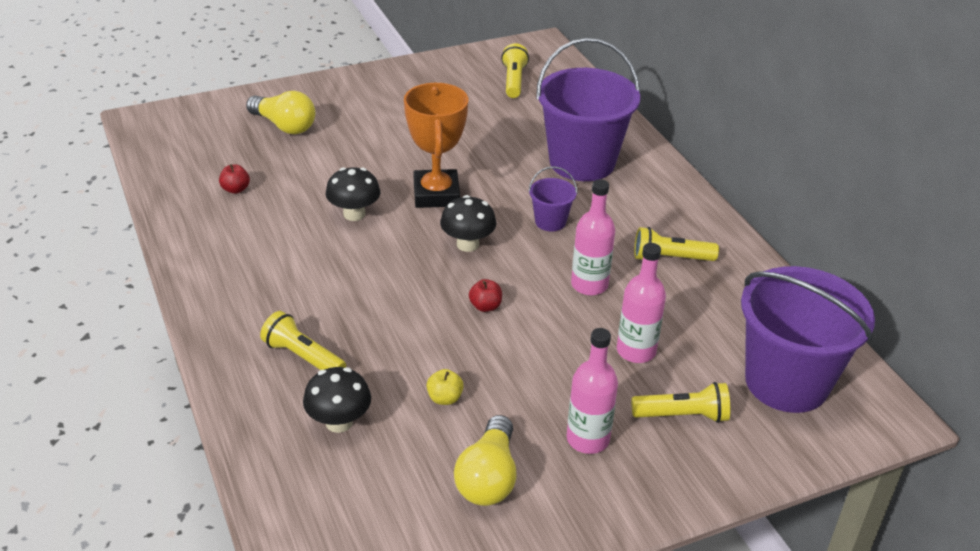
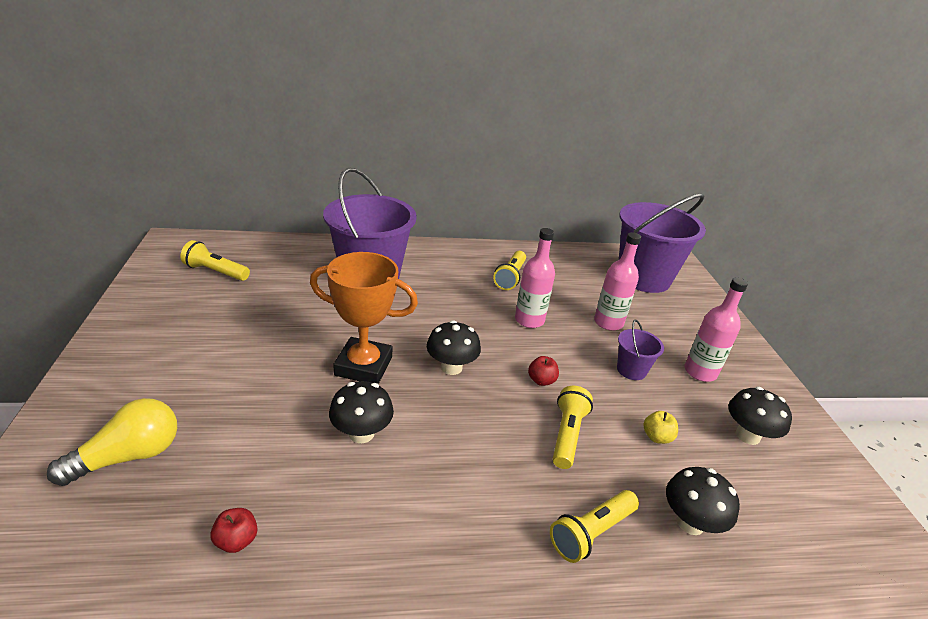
camera: 75 degrees left, 5 degrees down
yellow light bulb [454,415,517,506] -> black mushroom [728,387,792,445]
purple bucket [528,166,577,231] -> purple bucket moved to [617,319,664,380]
yellow flashlight [631,382,730,423] -> yellow flashlight moved to [553,386,593,469]

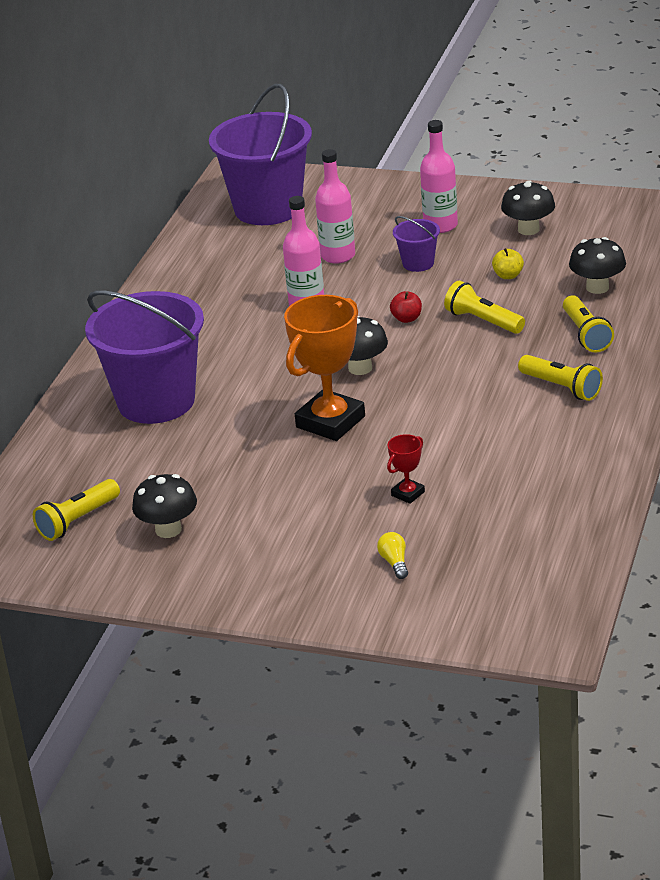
camera: 60 degrees left, 0 degrees up
yellow light bulb [47,398,177,486] -> yellow light bulb [377,532,408,579], size x0.49
red apple [210,508,258,553] -> none
black mushroom [329,381,394,443] -> black mushroom moved to [132,474,197,538]
yellow flashlight [493,251,526,290] -> yellow flashlight moved to [518,355,603,401]
none -> red trophy [387,434,425,504]

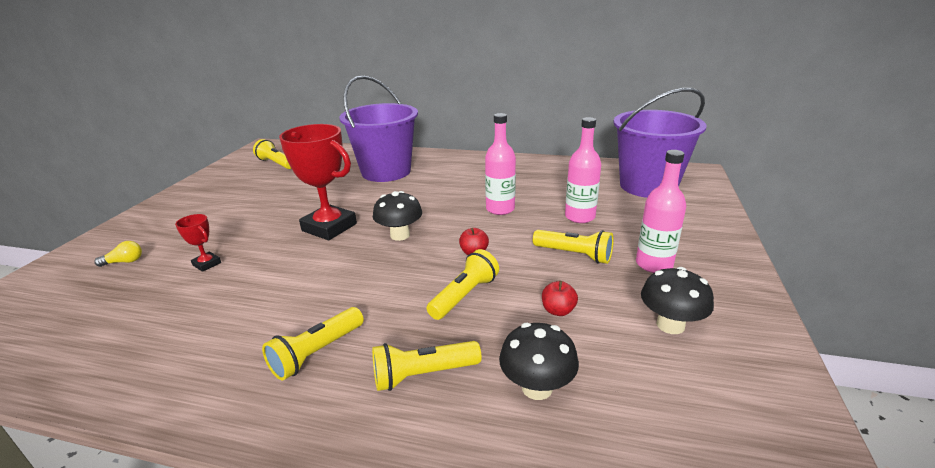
camera: 85 degrees right, 5 degrees down
black mushroom [132,474,197,538] -> none
orange trophy [284,295,365,441] -> red trophy [279,124,357,240]
purple bucket [393,216,440,272] -> yellow flashlight [533,230,614,264]
yellow apple [492,248,524,279] -> red apple [542,281,578,316]

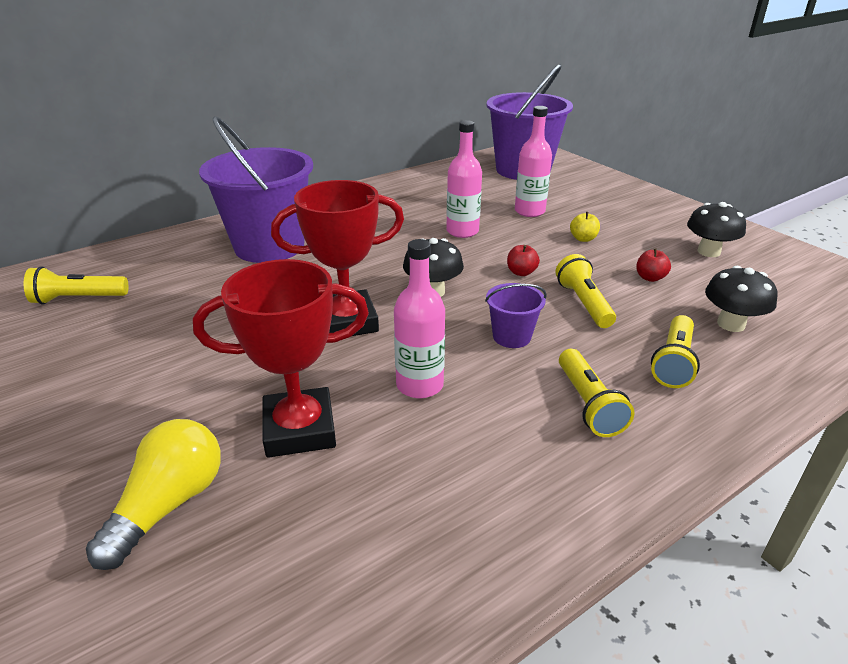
camera: 50 degrees left, 5 degrees up
yellow light bulb [94,241,142,267] -> yellow light bulb [86,419,221,570], size x2.05
red trophy [175,214,221,272] -> red trophy [193,259,369,458], size x2.20
yellow flashlight [533,230,614,264] -> yellow apple [570,212,600,242]
pink bottle [636,150,686,273] -> pink bottle moved to [394,239,445,398]
none -> purple bucket [485,283,547,348]

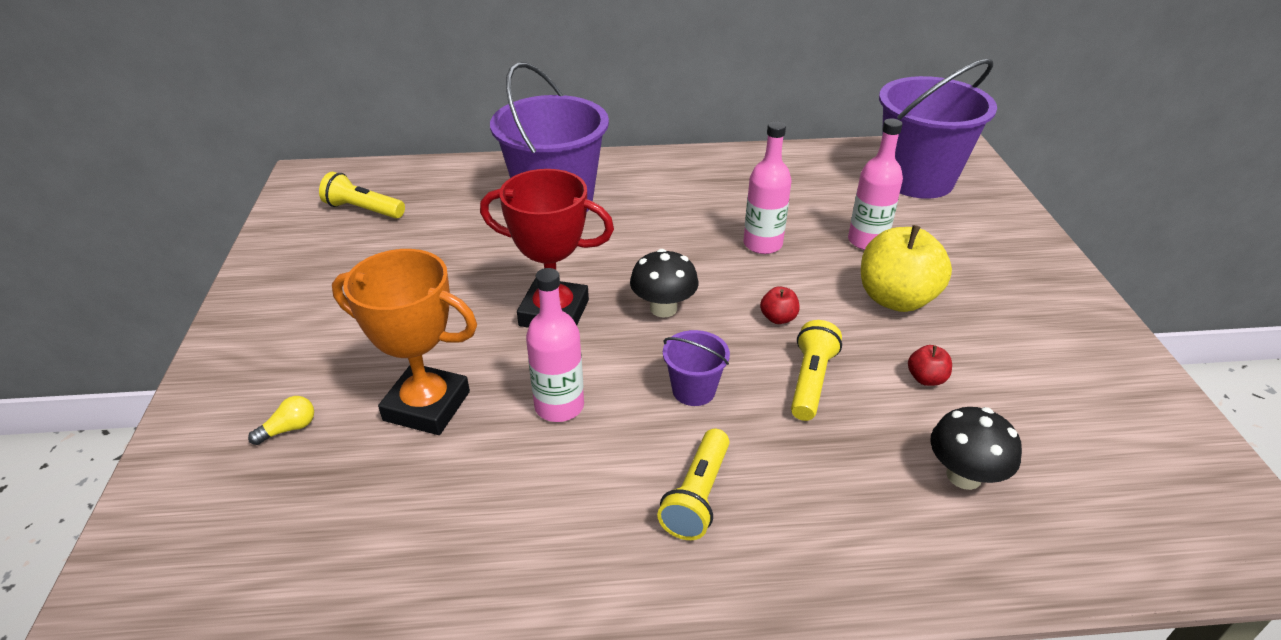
camera: 30 degrees right, 5 degrees up
yellow light bulb [86,419,221,570] -> yellow light bulb [248,396,314,445], size x0.49
red trophy [193,259,369,458] -> orange trophy [332,249,477,435]
yellow apple [570,212,600,242] -> yellow apple [861,225,952,312], size x2.28
yellow flashlight [651,315,700,388] -> none
black mushroom [687,202,746,257] -> none

